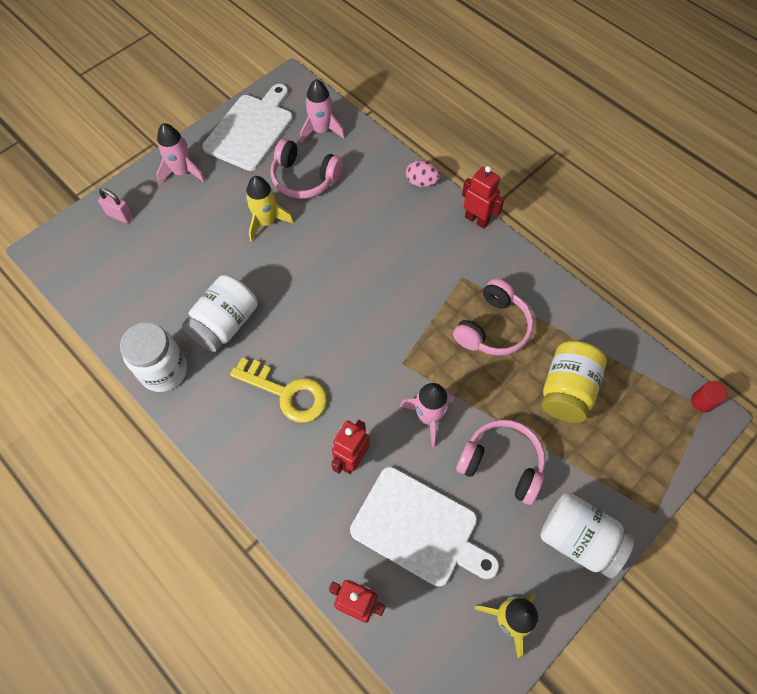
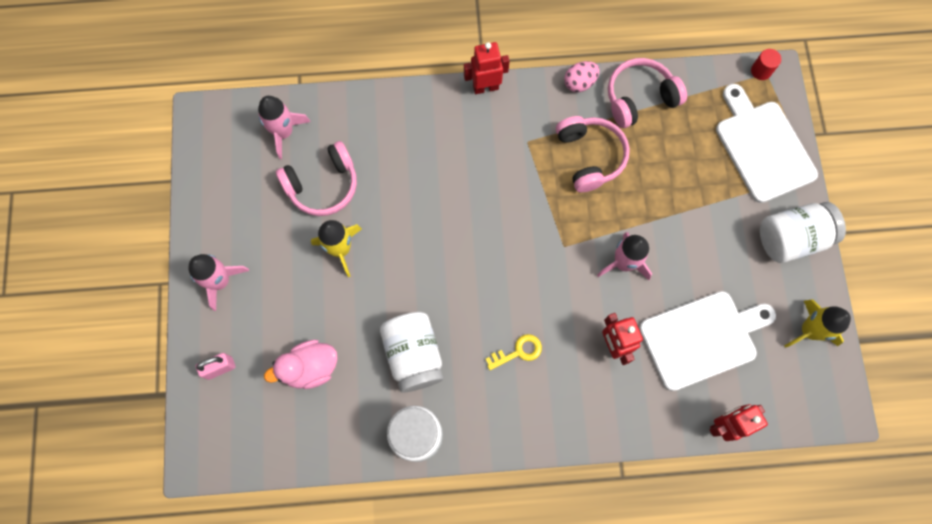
camera: 50 degrees left, 10 degrees up
white cutting board [202,84,293,171] -> white cutting board moved to [716,84,818,203]
yellow key [230,358,327,423] -> yellow key [486,334,542,370], size x0.56
pink egg [406,160,440,187] -> pink egg moved to [564,61,600,92]
pink headphones [456,419,546,505] -> pink headphones moved to [608,58,687,128]
yellow jar [542,341,607,423] -> none
none -> pink duck [264,340,338,389]

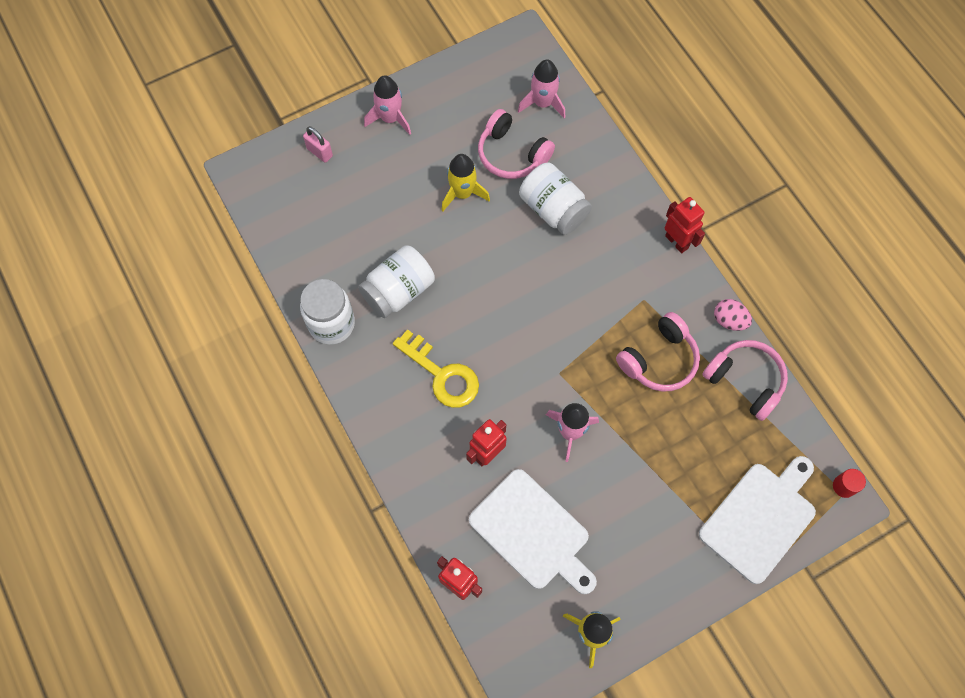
camera: 65 degrees right, 5 degrees down
pink duck [264,340,338,389] -> none
yellow key [486,334,542,370] -> yellow key [393,329,479,408], size x1.77
white jar [760,202,846,263] -> white jar moved to [519,162,592,235]

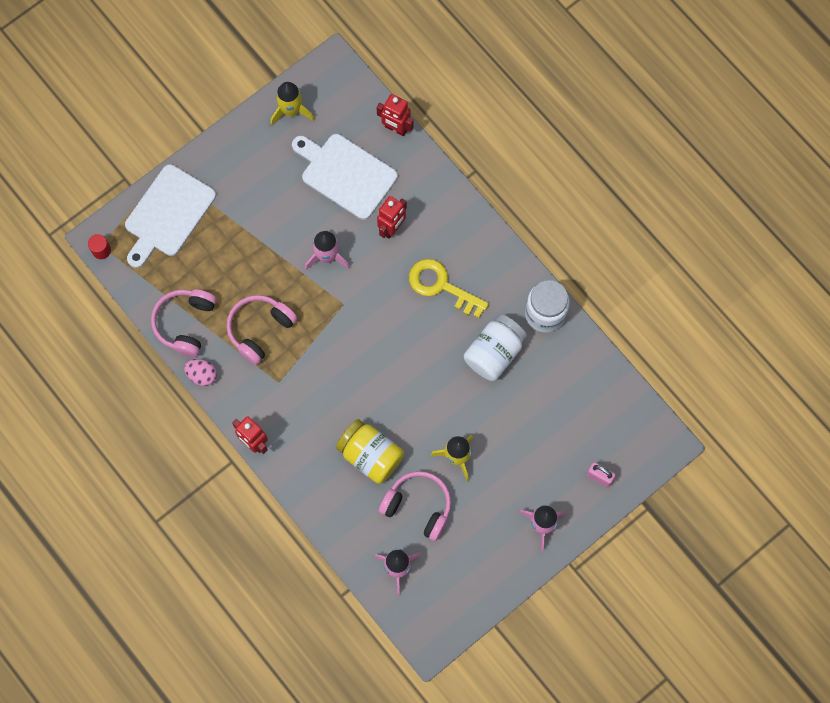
camera: 170 degrees right, 5 degrees up
white jar [519,162,592,235] -> yellow jar [336,419,404,484]
pink headphones [702,340,788,421] -> pink headphones turned 75 degrees clockwise [151,289,216,357]

